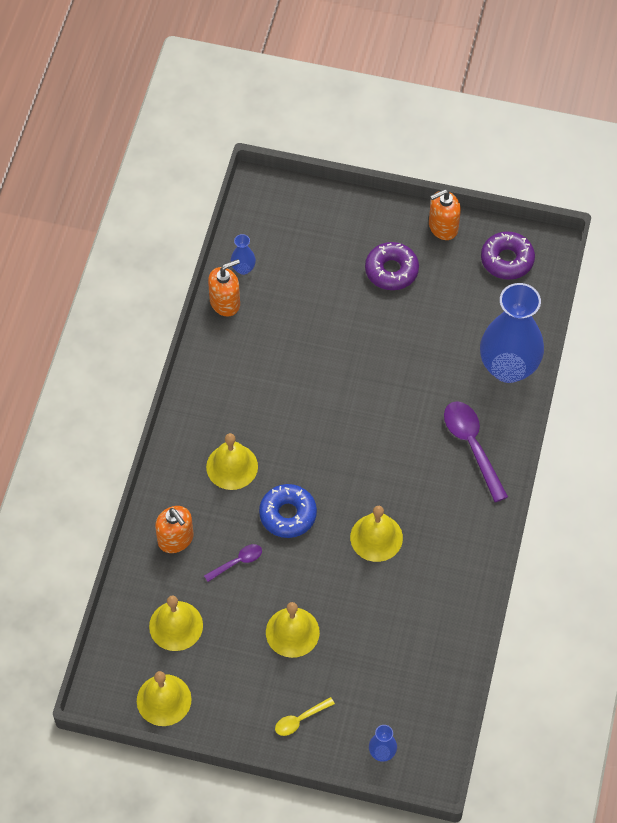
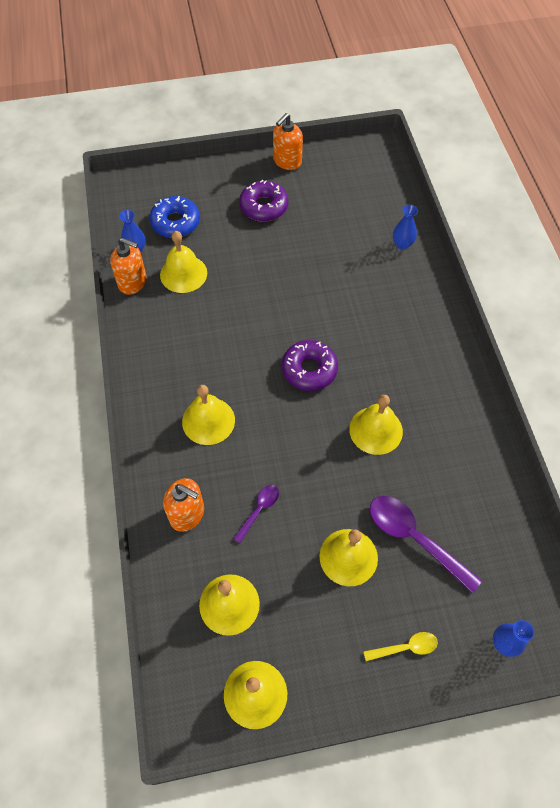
camera: 25 degrees left, 0 degrees up
orange soap dispenser [208,259,240,317] -> orange soap dispenser turned 75 degrees clockwise [110,238,147,295]
blue donut [259,484,317,538] -> blue donut moved to [149,196,200,238]
yellow spoon [275,697,335,736] -> yellow spoon turned 135 degrees counterclockwise [363,632,438,661]
purple spoon [444,401,508,502] -> purple spoon moved to [370,496,482,594]
blue vase [480,283,544,383] -> blue vase [393,205,418,250], size x0.41
purple donut [481,231,535,280] -> purple donut moved to [282,340,338,391]
none -> yellow bell [160,231,207,293]

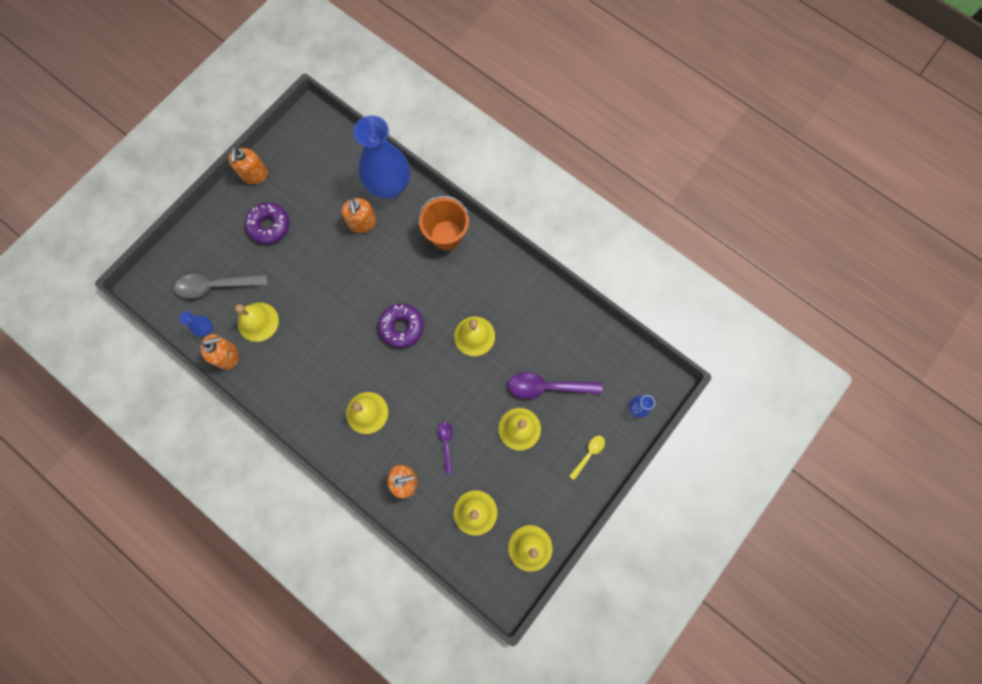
camera: 40 degrees left, 15 degrees up
blue donut [149,196,200,238] -> grey spoon [174,274,268,299]
blue vase [393,205,418,250] -> blue vase [353,116,410,199], size x2.45
none -> orange soap dispenser [341,198,376,233]
none -> orange bucket [418,196,470,250]

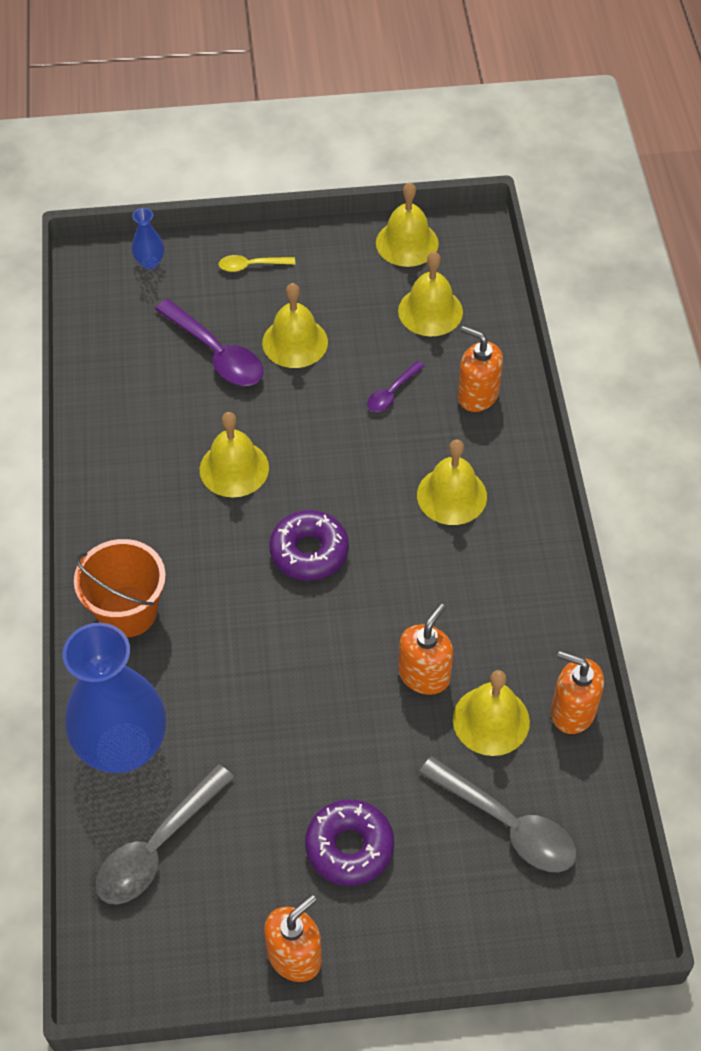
camera: 135 degrees left, 20 degrees down
blue vase [179,311,213,337] -> none
orange soap dispenser [341,198,376,233] -> orange soap dispenser moved to [398,604,453,695]
none -> grey spoon [95,764,234,904]

